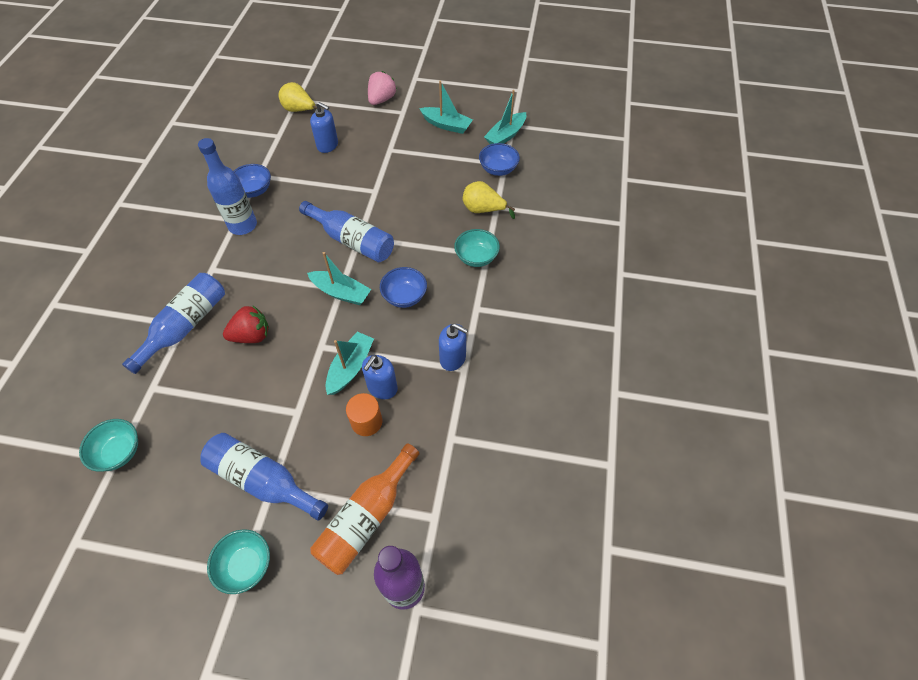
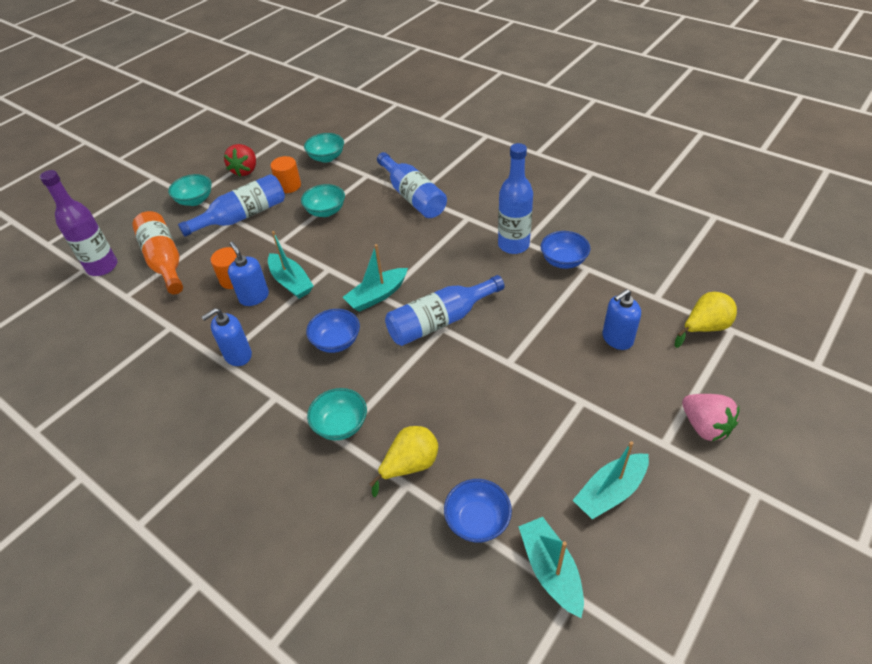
camera: 120 degrees right, 10 degrees down
red strawberry [223,305,269,343] -> red strawberry moved to [224,144,256,177]
none -> orange cylinder [270,156,301,193]
none -> turquoise bowl [301,184,345,217]

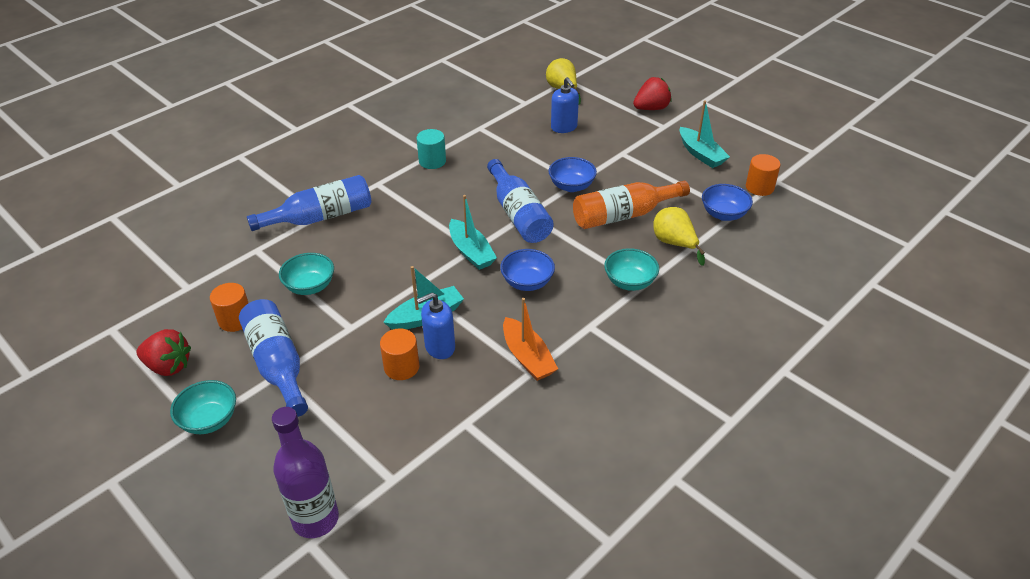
camera: 85 degrees left, 5 degrees down
orange bottle [132,211,183,294] -> orange bottle moved to [573,181,690,229]
blue soap dispenser [201,308,252,366] -> orange boat [503,298,558,381]
turquoise bowl [304,133,344,163] -> none
blue bottle [498,143,533,254] -> turquoise cylinder [416,129,446,169]
turquoise boat [518,517,584,618] -> orange cylinder [746,154,781,196]
blue bowl [541,231,590,269] -> blue bowl moved to [548,157,597,192]
pink strawberry [682,394,739,441] -> red strawberry [633,77,672,110]

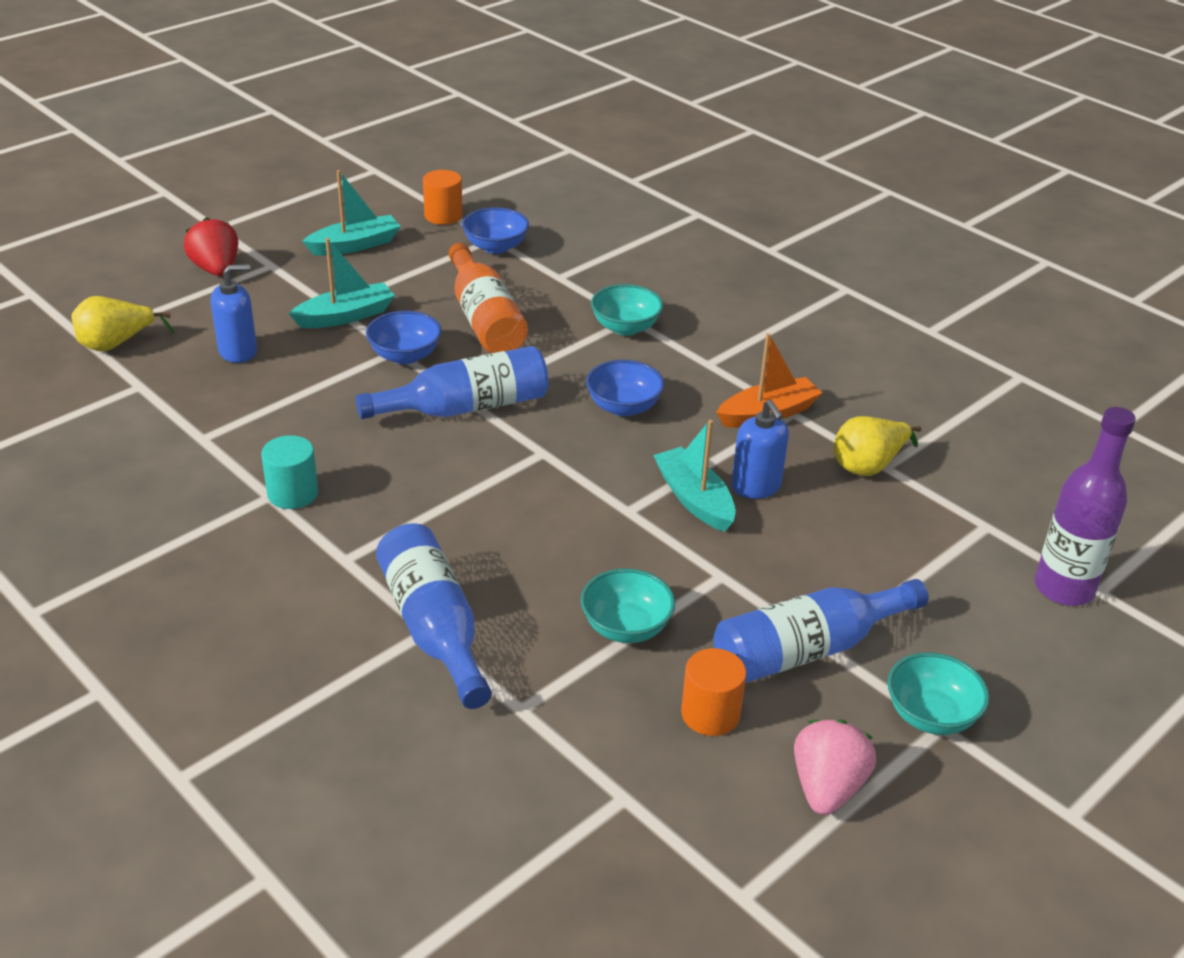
camera: 90 degrees left, 5 degrees down
red strawberry [136,329,191,376] -> pink strawberry [794,719,876,815]
orange cylinder [380,328,419,380] -> none
turquoise boat [449,195,497,270] -> turquoise boat moved to [289,238,395,328]
yellow pear [653,207,705,266] -> yellow pear moved to [834,416,922,476]

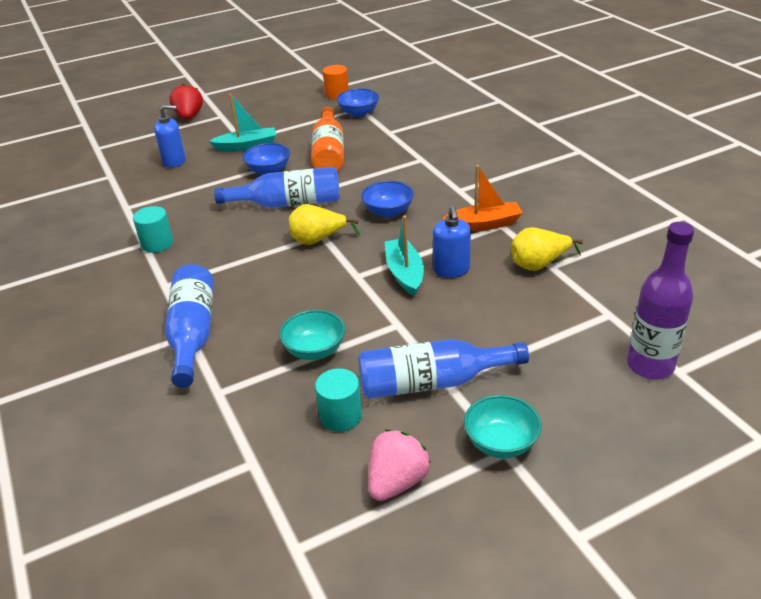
camera: 20 degrees right, 0 degrees up
yellow pear [71,296,175,352] -> yellow pear moved to [289,204,360,245]
turquoise boat [302,170,401,256] -> none
turquoise bowl [591,284,663,336] -> none
orange cylinder [681,648,747,736] -> turquoise cylinder [315,368,362,432]

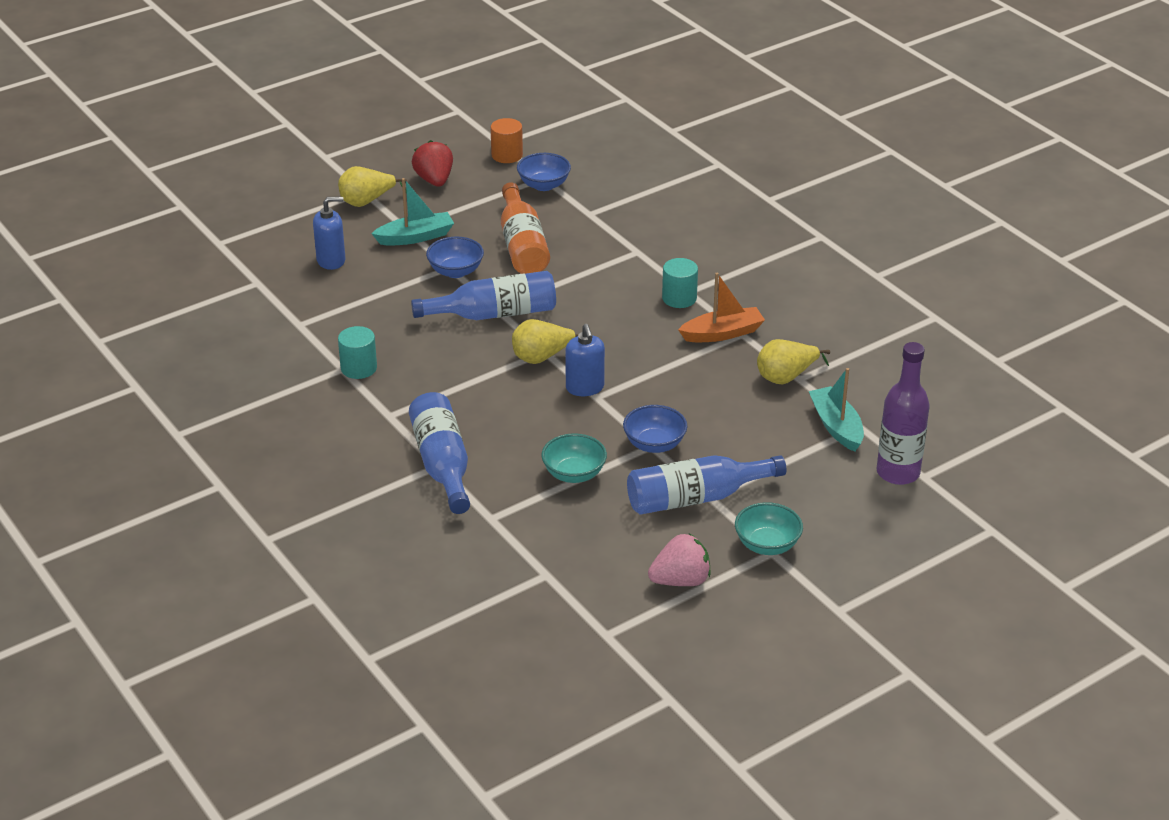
camera: 10 degrees left, 0 degrees up
red strawberry [170,84,203,120] -> red strawberry moved to [412,140,453,187]
turquoise cylinder [315,368,362,432] -> turquoise cylinder moved to [662,258,698,308]
blue bowl [361,181,414,218] -> blue bowl moved to [623,405,687,453]
pink strawberry [368,429,431,501] -> pink strawberry turned 45 degrees clockwise [648,534,711,586]
turquoise boat [385,216,424,297] -> turquoise boat moved to [809,368,864,452]
blue soap dispenser [433,206,471,278] -> blue soap dispenser moved to [565,324,605,396]
none -> yellow pear [338,166,407,207]

